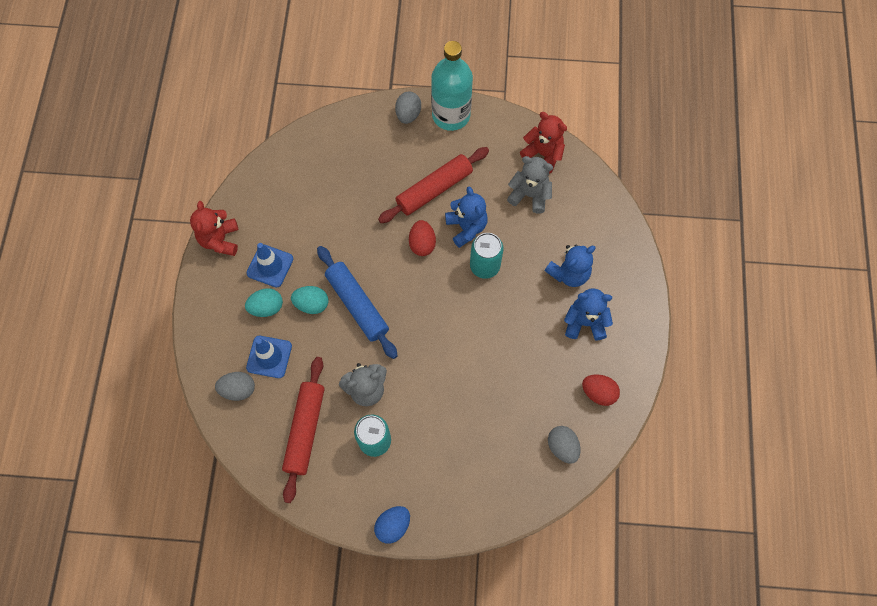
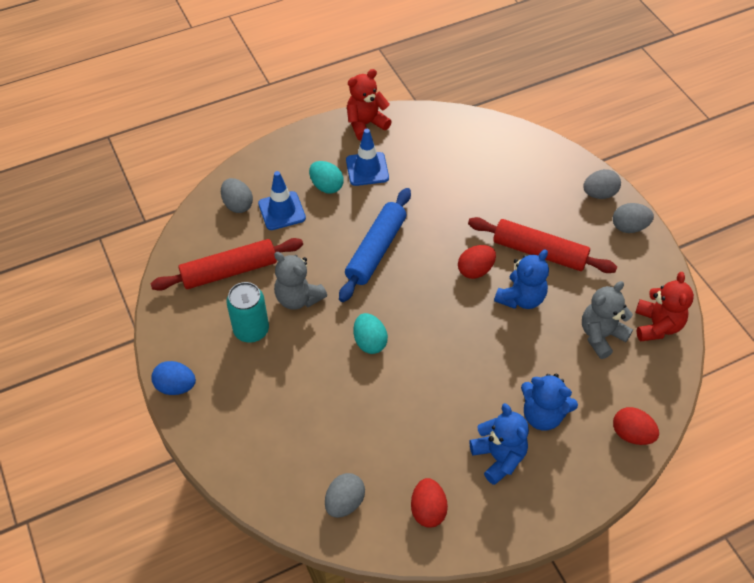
camera: 60 degrees right, 15 degrees down
turquoise egg [291,286,328,314] -> turquoise egg moved to [354,313,388,354]
turquoise bottle [431,41,473,131] -> grey egg [613,203,654,233]
turquoise can [470,233,504,279] -> none
grey teddy bear [507,156,553,214] -> grey teddy bear turned 120 degrees counterclockwise [582,281,633,359]
none -> red egg [613,407,659,445]

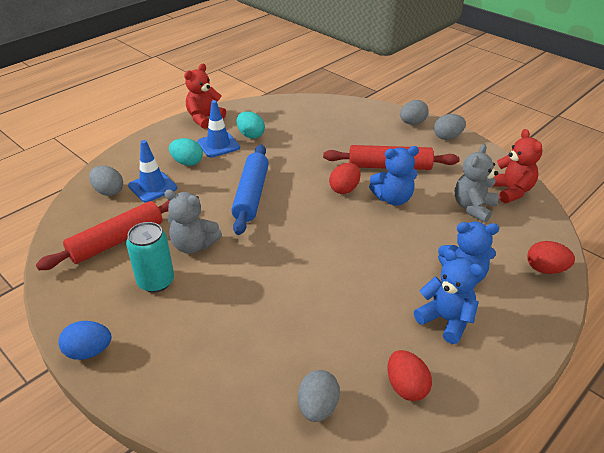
camera: 20 degrees left, 15 degrees down
turquoise egg [354,313,388,354] -> turquoise egg moved to [236,111,265,138]
blue teddy bear [494,249,549,309] -> blue teddy bear turned 60 degrees clockwise [369,146,419,205]

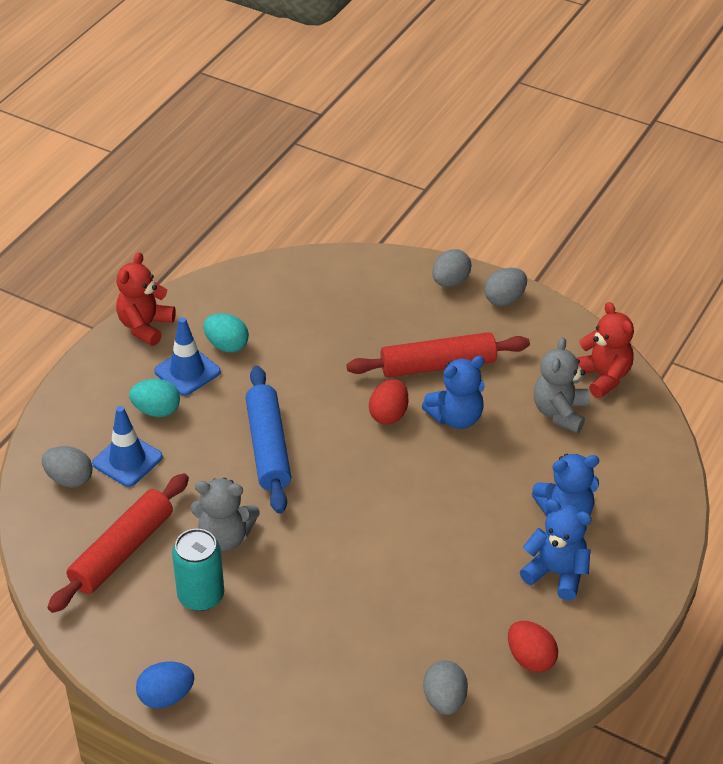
camera: 15 degrees left, 5 degrees up
red egg [527,241,575,274] -> none

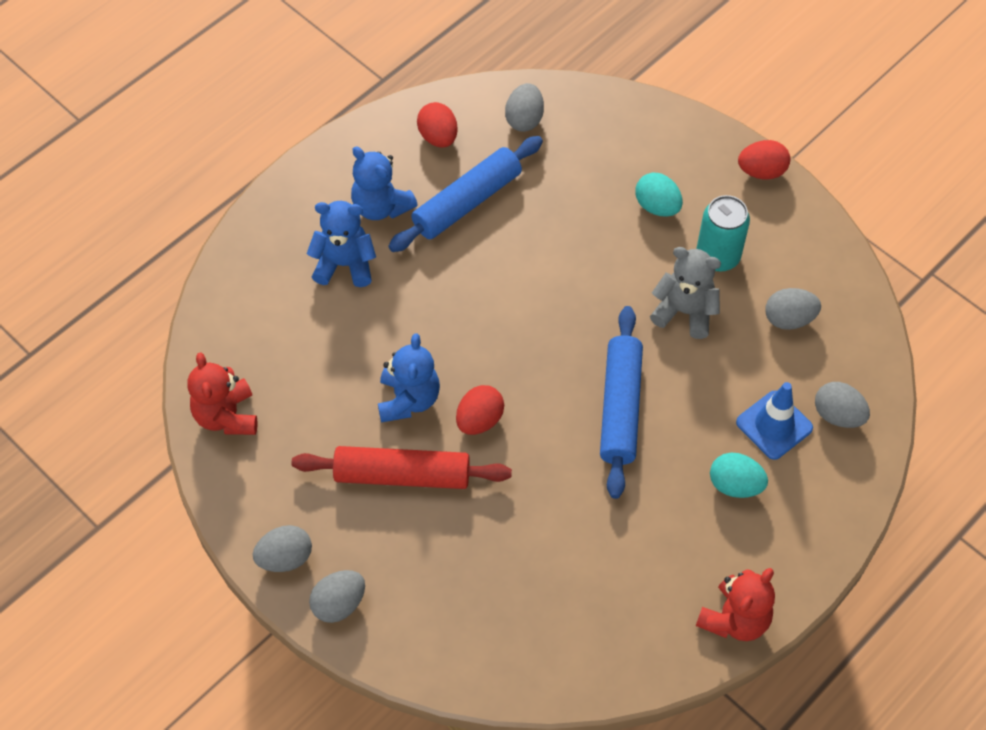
camera: 165 degrees left, 15 degrees up
red rolling pin [47,473,189,613] -> grey egg [765,288,821,330]
blue egg [136,662,194,708] -> red egg [738,140,790,180]
blue traffic cone [154,317,221,396] -> none
turquoise egg [203,313,249,352] -> turquoise egg moved to [635,173,683,216]
blue teddy bear [422,356,485,429] -> blue teddy bear turned 105 degrees clockwise [378,333,440,422]
grey teddy bear [534,337,589,433] -> none
none -> blue rolling pin [388,136,543,252]

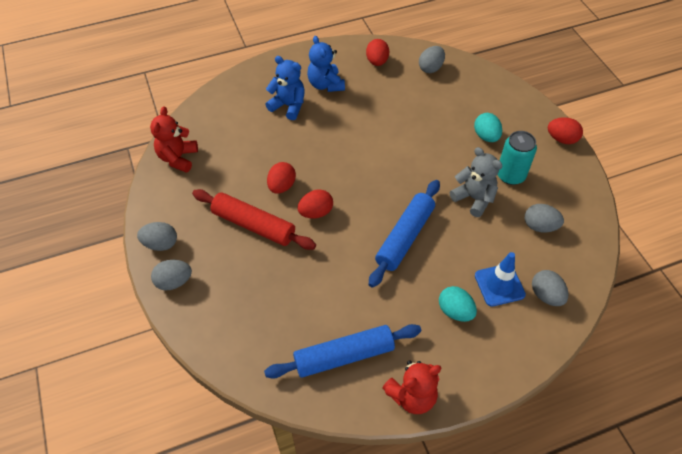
camera: 25 degrees right, 5 degrees down
blue teddy bear [378,333,440,422] -> red egg [267,162,296,193]
blue rolling pin [388,136,543,252] -> blue rolling pin moved to [264,324,421,379]

